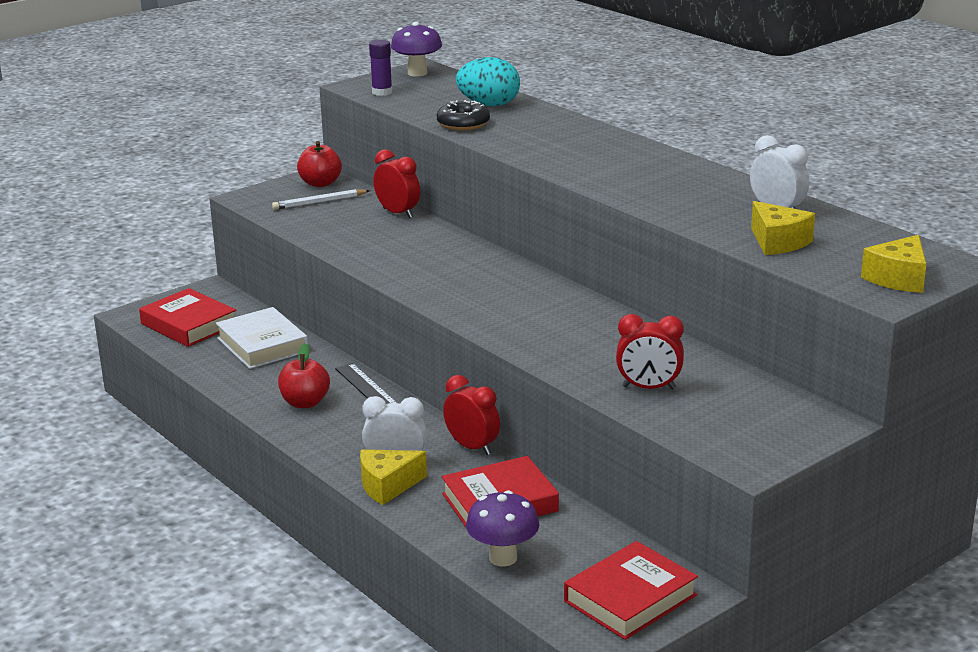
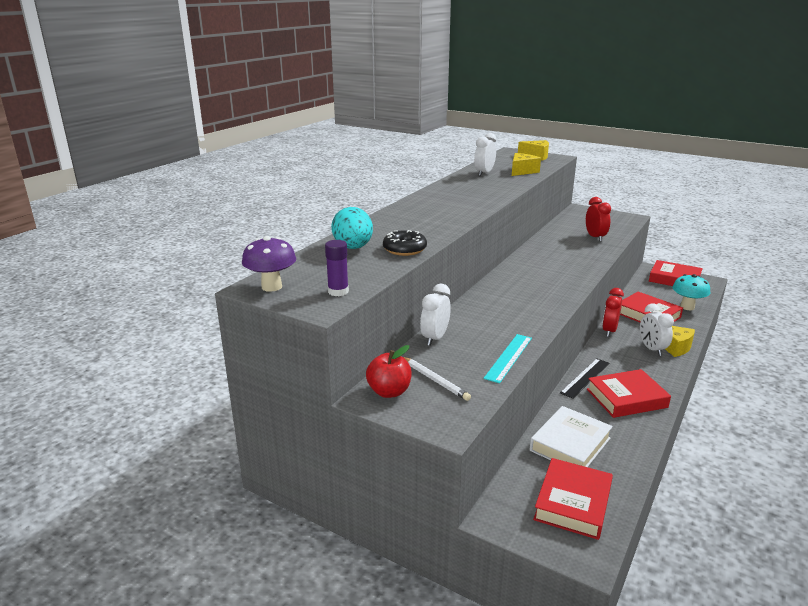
camera: 110 degrees left, 0 degrees up
red apple [278,343,330,408] -> red book [587,369,671,418]
red clock [373,149,420,218] -> white clock [420,284,451,346]
purple mushroom [466,490,539,567] -> turquoise mushroom [672,274,710,310]
none -> turquoise ruler [483,334,532,383]

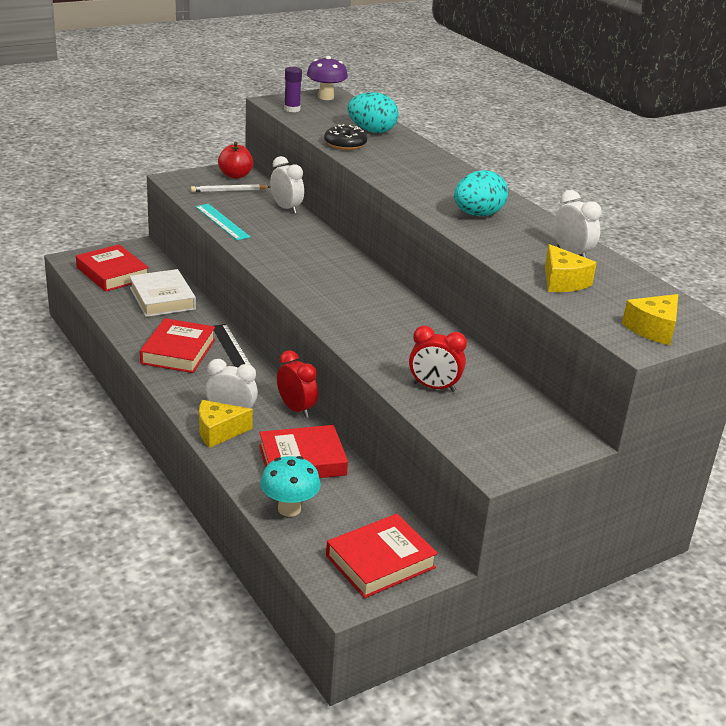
camera: 115 degrees right, 5 degrees up
none -> turquoise egg [454,170,508,216]

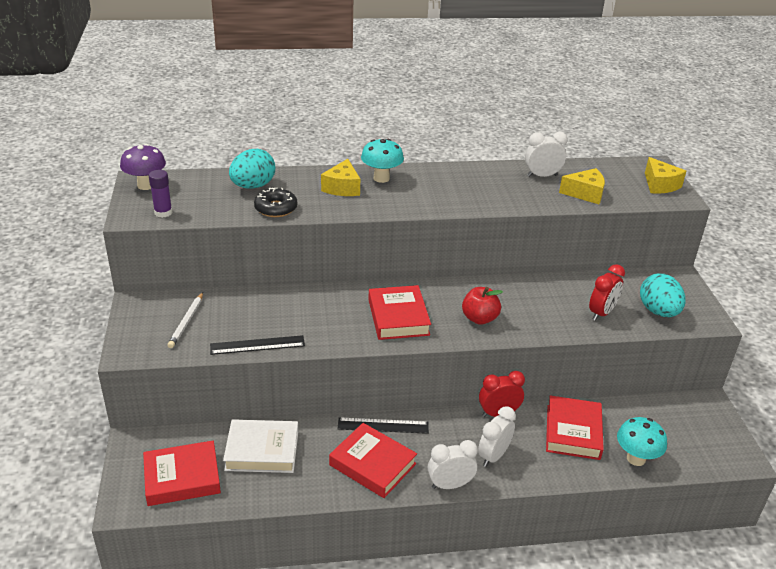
camera: 65 degrees left, 5 degrees up
turquoise ruler [195,204,250,240] -> black ruler [210,335,305,355]
yellow cheese [199,400,253,448] -> yellow cheese moved to [321,159,360,196]
red apple [218,142,253,179] -> red apple moved to [462,287,503,325]
white clock [270,156,304,214] -> white clock moved to [428,440,478,489]
red book [326,514,438,598] -> red book moved to [368,285,431,340]
turquoise egg [454,170,508,216] -> turquoise egg moved to [640,274,686,317]
none -> turquoise mushroom [361,139,404,183]

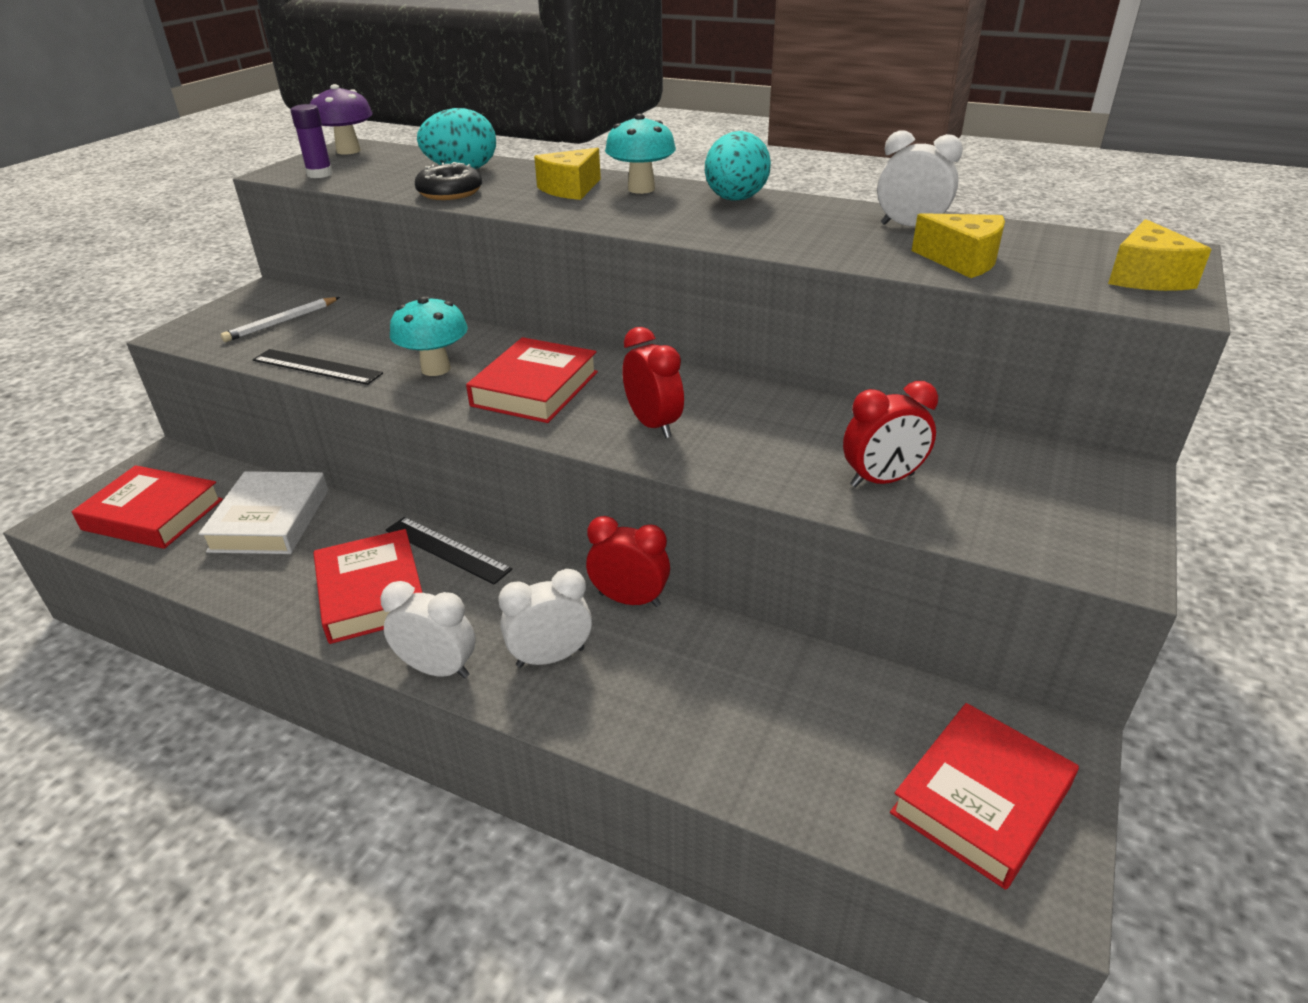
camera: 35 degrees right, 0 degrees up
white book [223,419,298,473] -> white book turned 60 degrees clockwise [199,471,328,554]
red apple [462,287,503,325] -> red clock [622,327,684,438]
red book [546,395,604,460] -> red book moved to [890,703,1079,890]
turquoise mushroom [617,417,667,466] -> turquoise mushroom moved to [390,296,468,376]
turquoise egg [640,274,686,317] -> turquoise egg moved to [705,131,771,201]

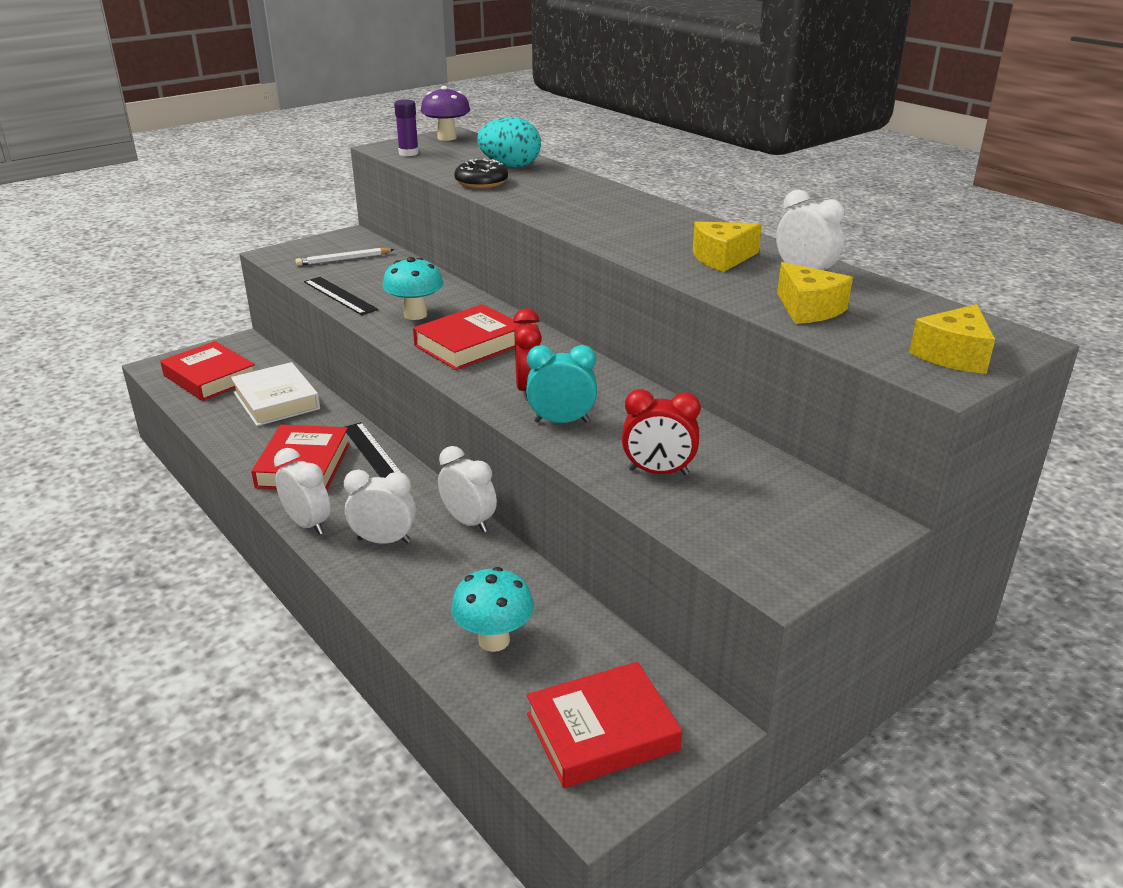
camera: 25 degrees right, 5 degrees down
white book [199,471,328,554] -> white book turned 60 degrees counterclockwise [231,362,320,426]
yellow cheese [534,148,601,200] -> yellow cheese moved to [693,221,762,272]
red clock [586,516,670,607] -> white clock [438,446,497,532]
turquoise mushroom [605,114,676,194] -> turquoise mushroom moved to [451,567,534,652]
turquoise egg [705,131,771,201] -> none
none -> turquoise clock [526,345,597,423]

